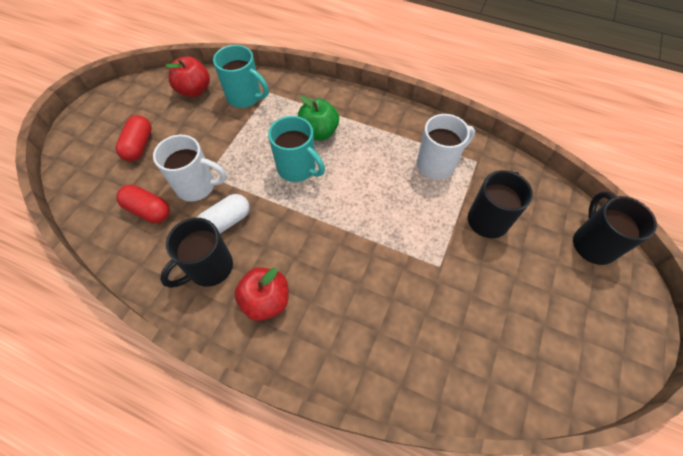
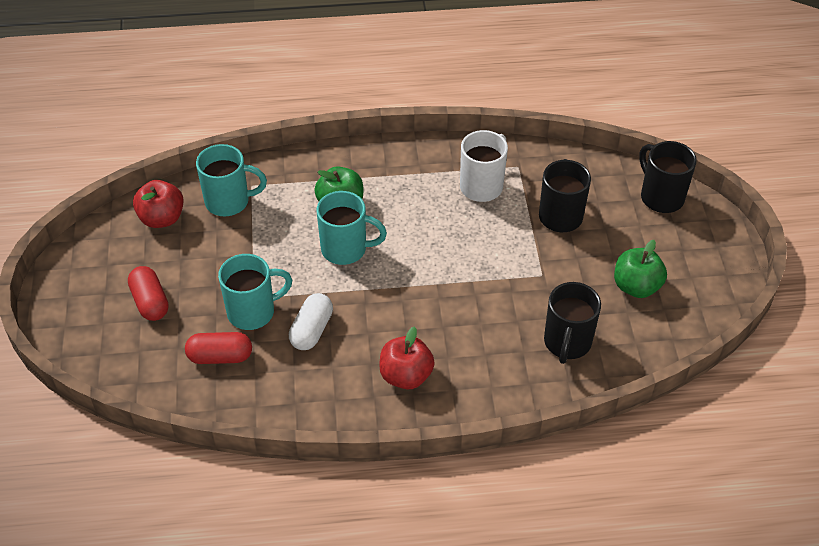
camera: 30 degrees left, 10 degrees down
white mug [153,135,227,202] -> turquoise mug [218,254,292,330]
black mug [160,218,233,288] -> black mug moved to [544,282,601,364]
none -> green apple [614,240,667,298]

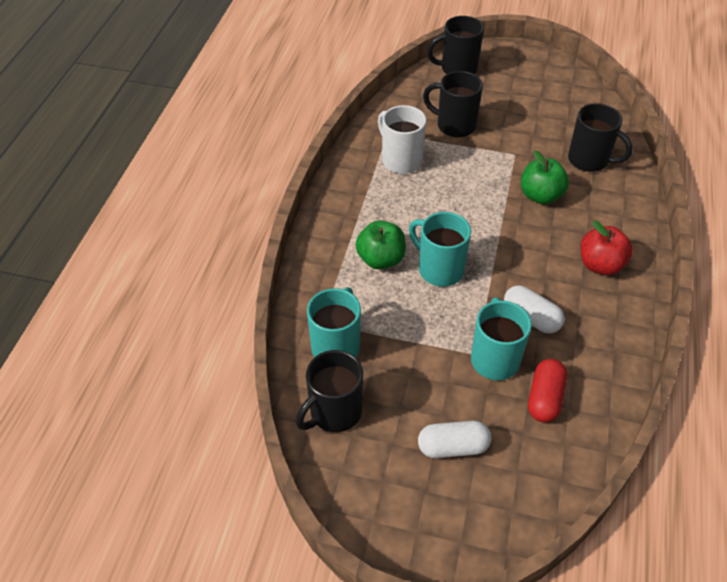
camera: 70 degrees left, 0 degrees up
red capsule [128,266,169,321] -> white capsule [418,421,491,458]
red apple [133,180,184,228] -> black mug [296,350,363,432]
turquoise mug [316,191,387,265] -> turquoise mug turned 75 degrees counterclockwise [409,212,471,287]
green apple [614,240,667,298] -> green apple moved to [521,151,569,204]

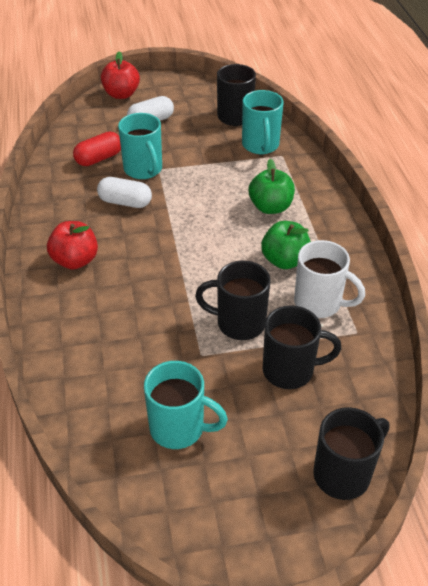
camera: 155 degrees right, 5 degrees down
turquoise mug [409,212,471,287] -> turquoise mug moved to [144,361,228,449]
green apple [521,151,569,204] -> green apple moved to [261,221,311,269]
red capsule [528,359,567,423] -> red capsule turned 60 degrees clockwise [73,132,121,166]
black mug [568,103,633,172] -> black mug moved to [195,260,270,340]
none -> red apple [101,51,140,99]

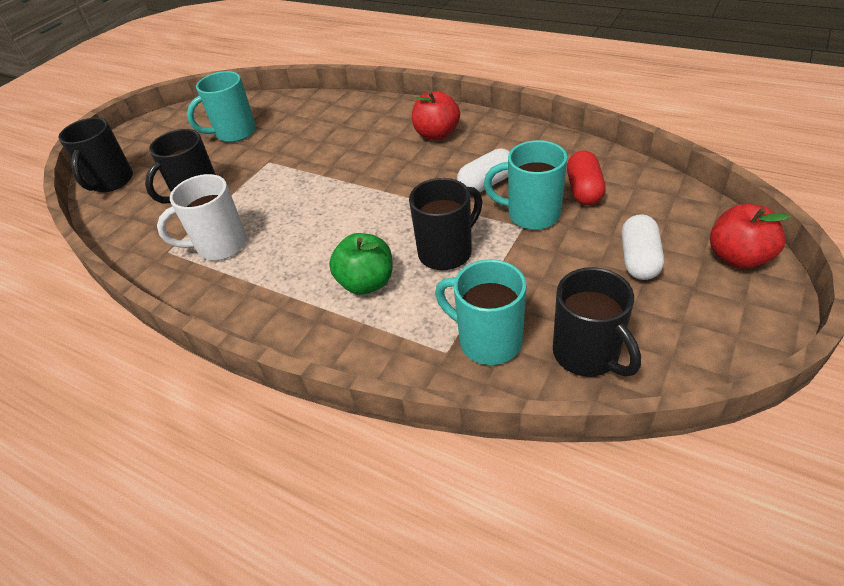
camera: 135 degrees right, 0 degrees up
black mug [195,260,270,340] -> black mug moved to [409,178,483,270]
green apple [261,221,311,269] -> none

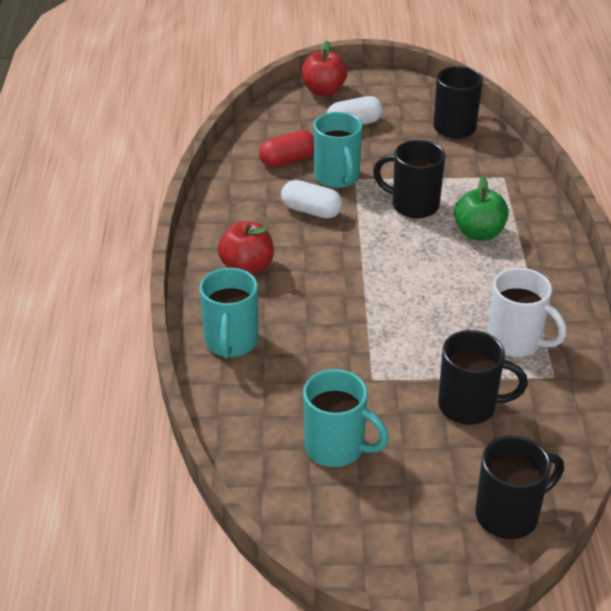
camera: 125 degrees left, 5 degrees down
turquoise mug [435,259,527,365] -> turquoise mug moved to [200,268,258,358]

